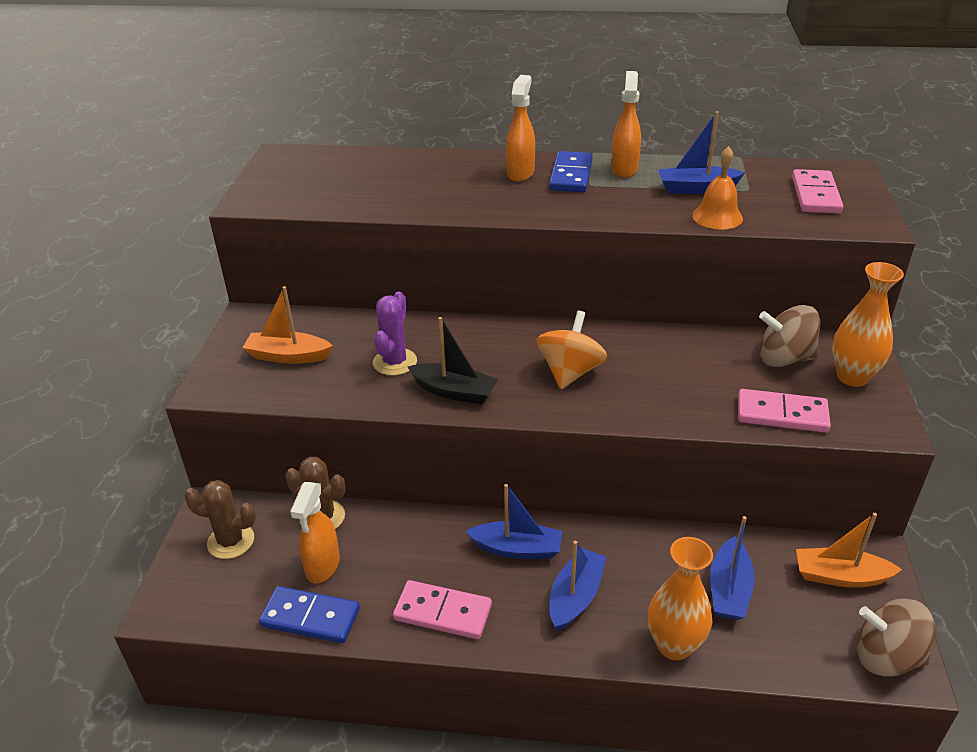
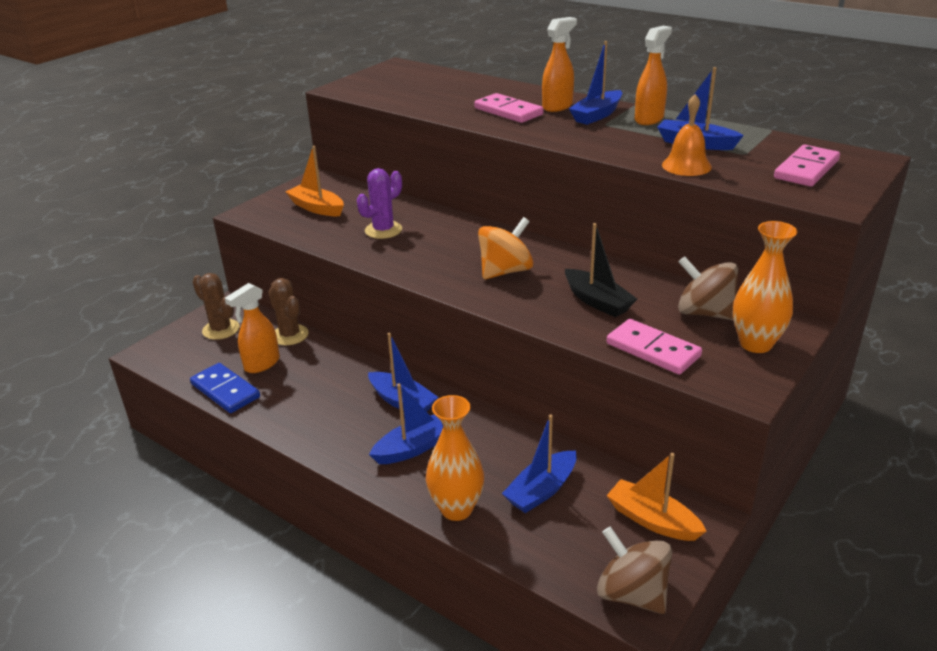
camera: 30 degrees right, 5 degrees down
pink domino [393,580,492,639] -> pink domino moved to [475,93,543,123]
black boat [408,317,498,404] -> black boat moved to [565,223,637,317]
blue domino [549,151,593,192] -> blue boat [569,41,622,125]

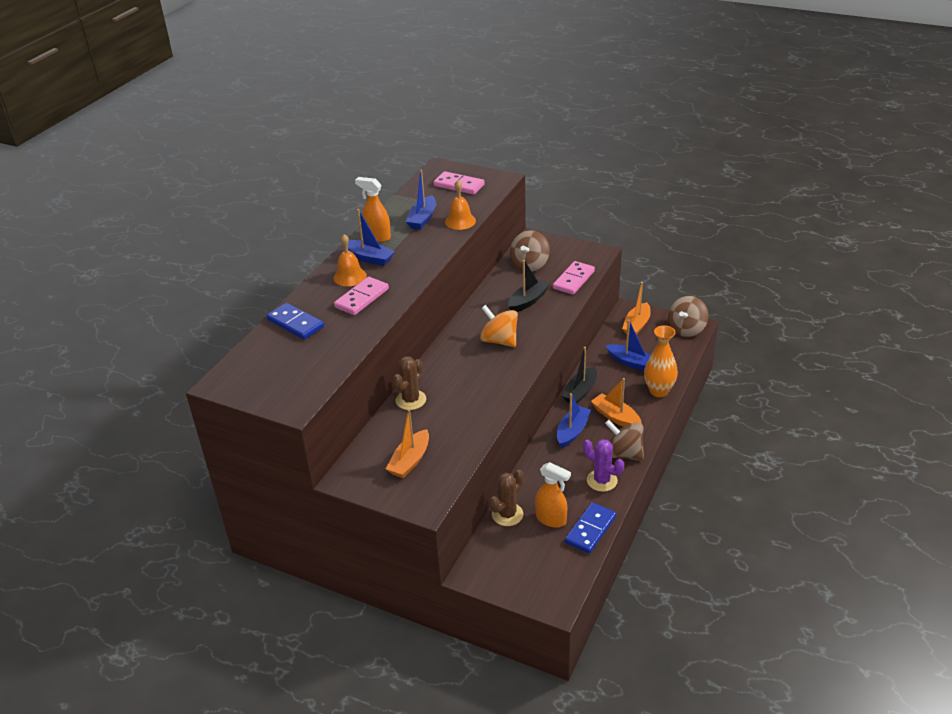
camera: 100 degrees left, 5 degrees up
brown cactus [192,273,239,340] -> brown cactus moved to [393,356,426,410]
purple cactus [357,168,402,239] -> purple cactus moved to [583,439,624,492]
blue boat [369,383,443,464] -> orange boat [591,378,641,427]
orange spray bottle [542,17,577,112] -> orange bell [333,234,367,286]
orange vase [733,221,798,353] -> none
none -> blue domino [266,303,324,340]
none -> black boat [562,347,597,404]
none -> brown spinning top [605,420,644,460]

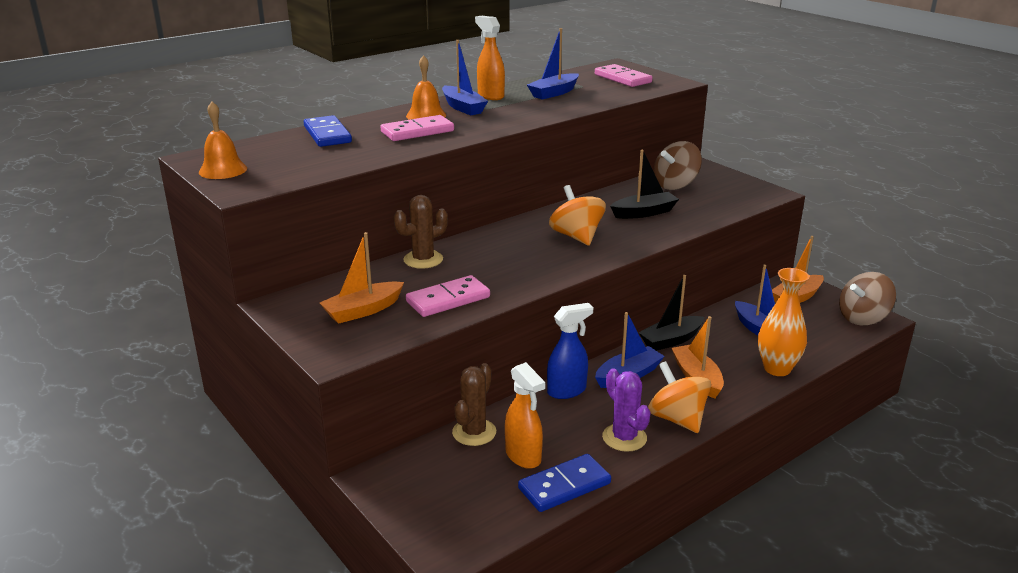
camera: 25 degrees right, 10 degrees down
orange bell [445,180,476,230] -> orange bell moved to [199,101,247,179]
brown cactus [489,470,524,526] -> brown cactus turned 45 degrees counterclockwise [452,363,496,446]
pink domino [553,261,595,295] -> pink domino moved to [406,275,490,317]
brown spinning top [605,420,644,460] -> orange spinning top [648,361,711,433]
none -> blue spray bottle [547,303,593,399]

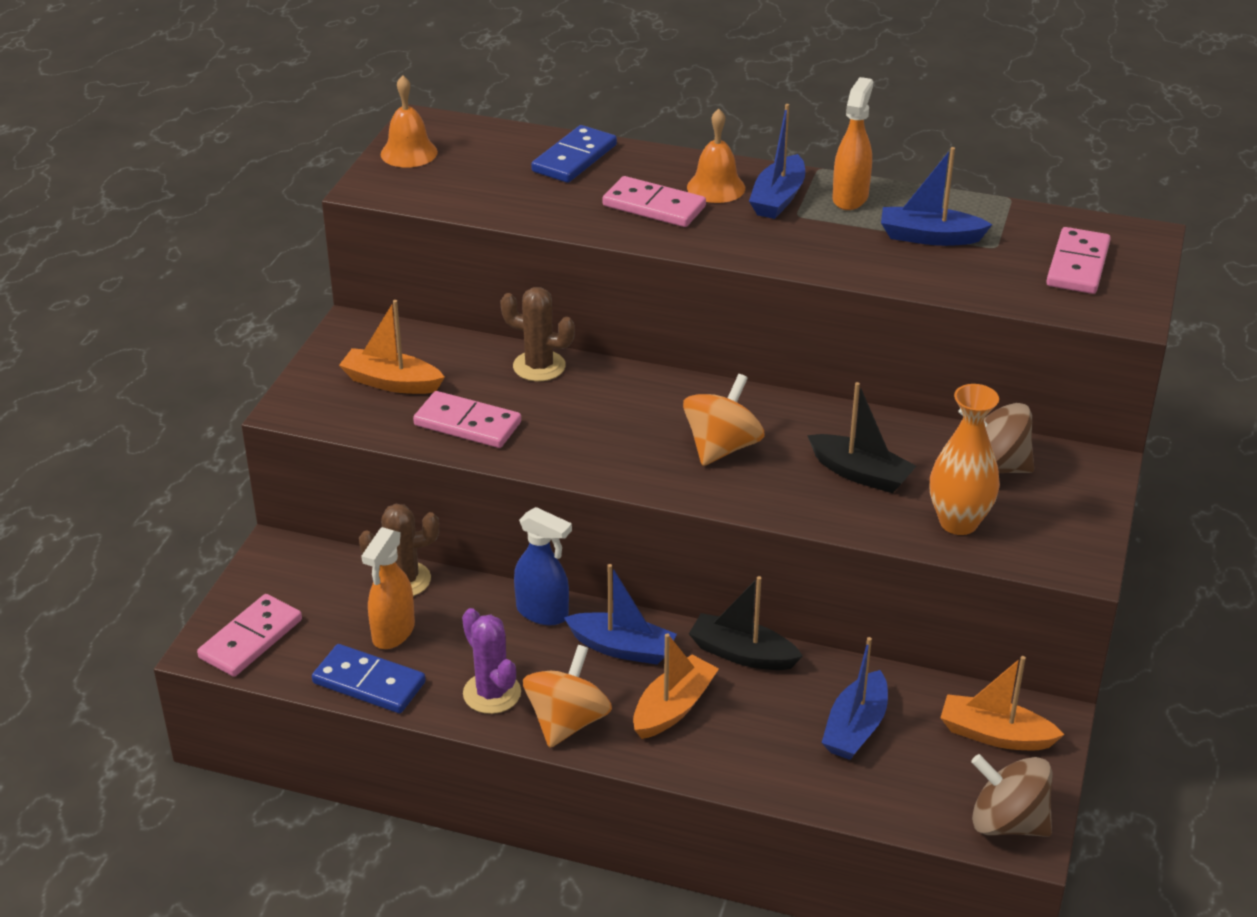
camera: 55 degrees right, 10 degrees up
purple cactus [602,368,651,452] -> purple cactus turned 60 degrees counterclockwise [462,608,521,714]
orange vase [758,268,809,376] -> orange vase moved to [930,384,1000,535]
none -> pink domino [197,594,302,677]

